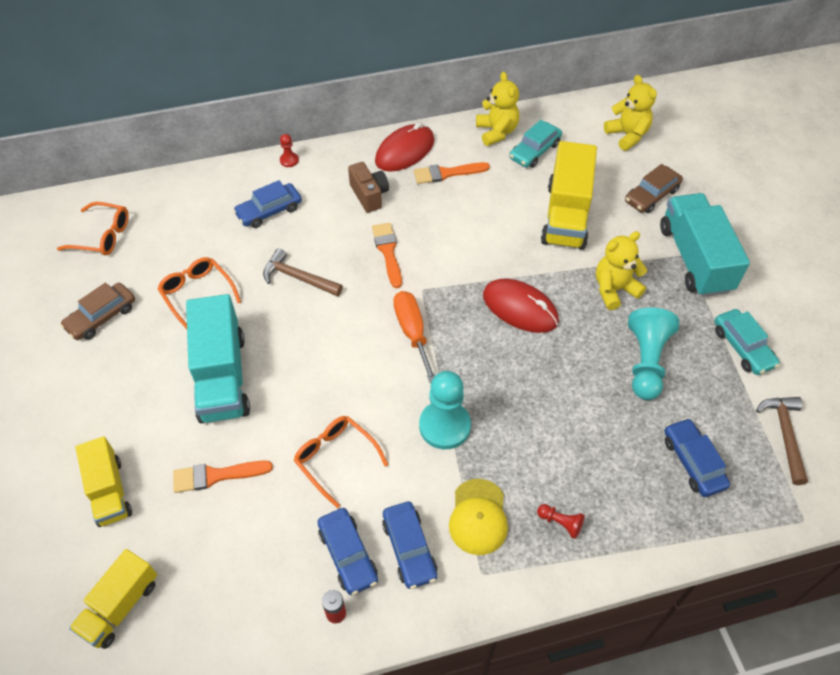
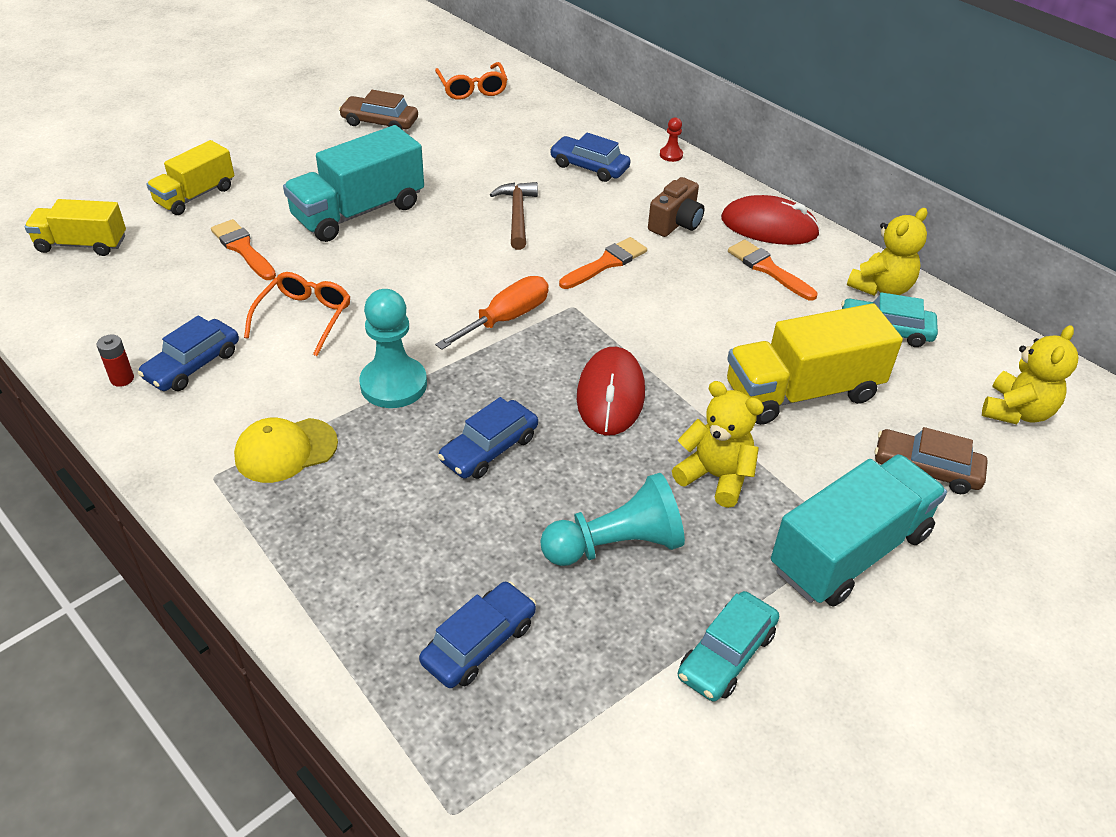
camera: 60 degrees right, 10 degrees down
orange glasses [157,257,241,329] -> none
blue car [382,501,437,589] -> blue car moved to [438,397,538,479]
red pawn [537,504,585,539] -> none
brown hammer [756,397,808,485] -> none

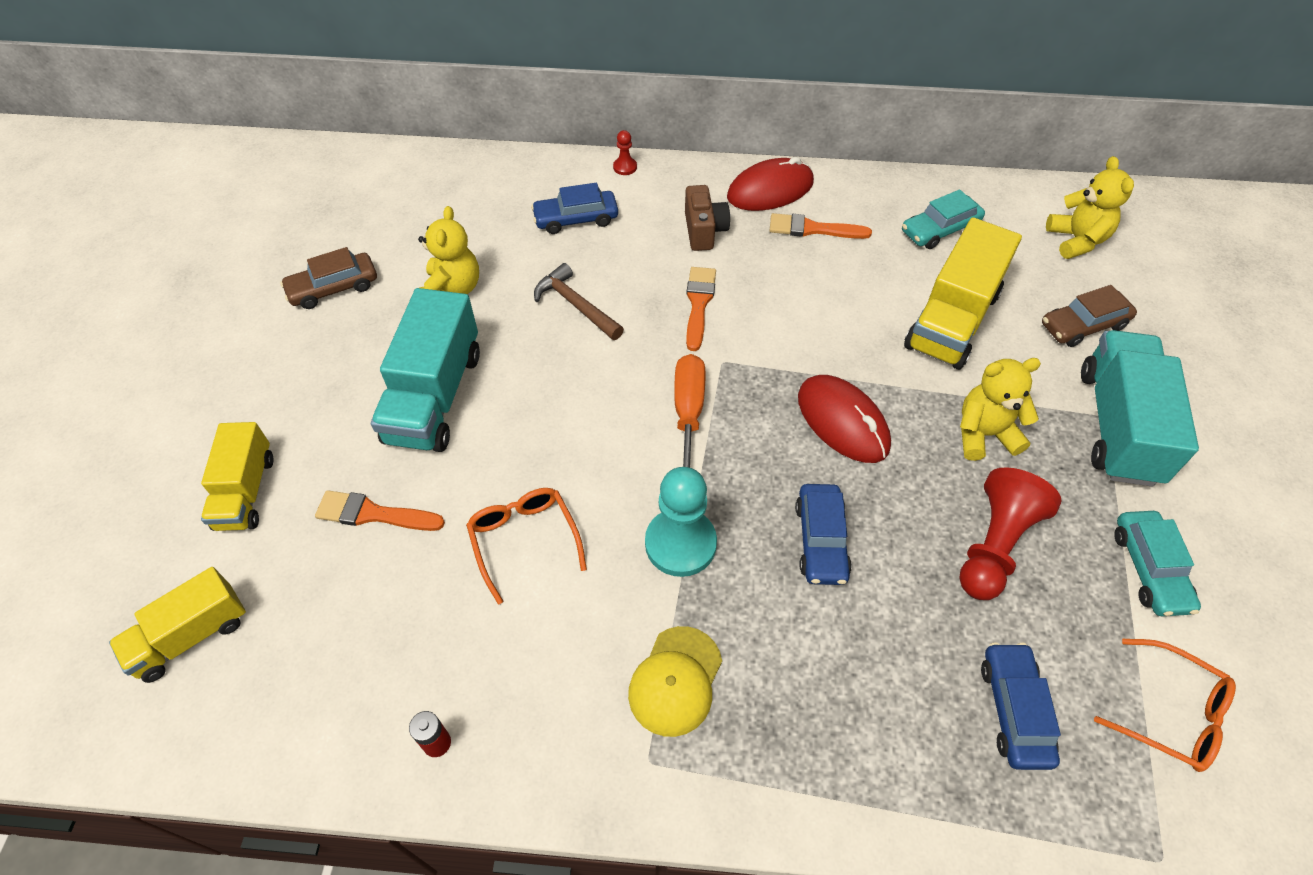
camera: 40 degrees left, 10 degrees up
blue car [138,315,239,391] -> none
orange glasses [435,62,508,100] -> orange glasses moved to [1094,639,1236,772]
turquoise pawn [540,473,685,566] -> red pawn [959,467,1062,600]
yellow teddy bear [847,208,928,296] -> yellow teddy bear moved to [418,206,479,294]

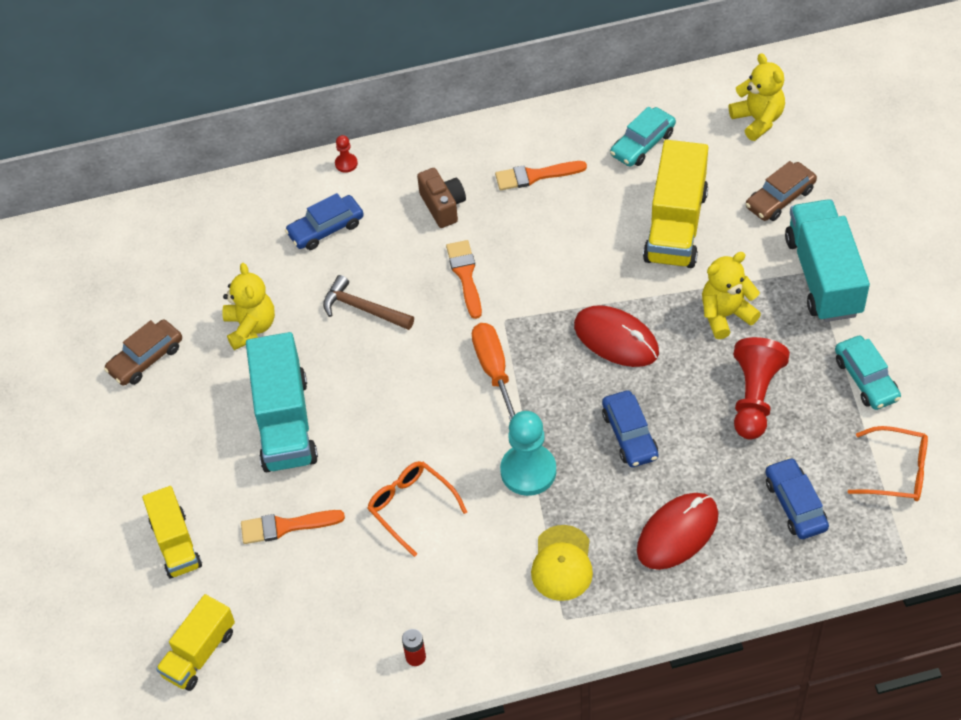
camera: 15 degrees left, 0 degrees up
red mouse [727,157,814,211] -> red mouse moved to [637,493,718,570]

